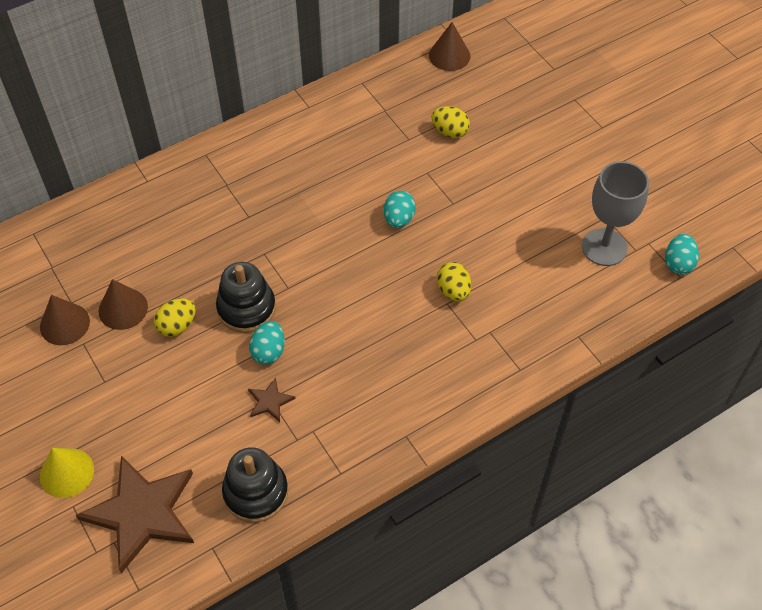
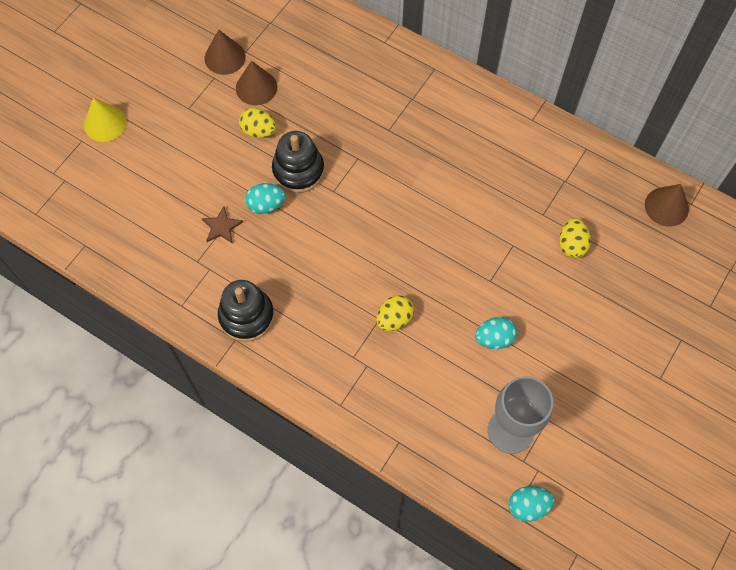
camera: 65 degrees right, 10 degrees up
brown star [76,456,194,574] -> none
black stacking toy [222,447,288,523] -> black stacking toy moved to [218,280,274,342]
turquoise egg [384,191,416,228] -> turquoise egg moved to [475,317,517,349]

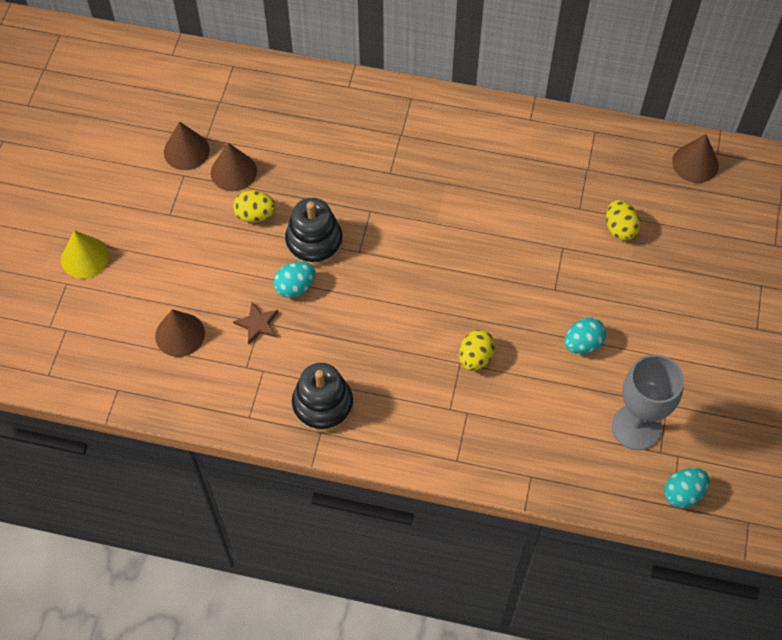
camera: 20 degrees left, 5 degrees down
none -> brown cone [155,309,205,357]

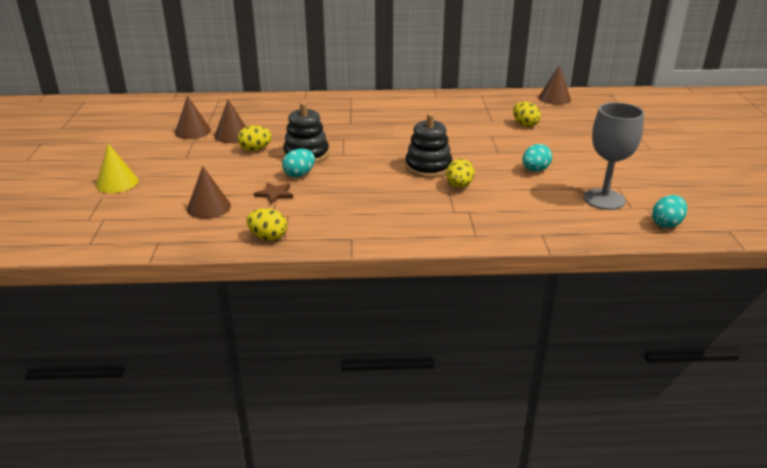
camera: 15 degrees left, 30 degrees down
black stacking toy [292,363,353,433] -> black stacking toy moved to [405,113,452,178]
none -> yellow egg [246,208,287,241]

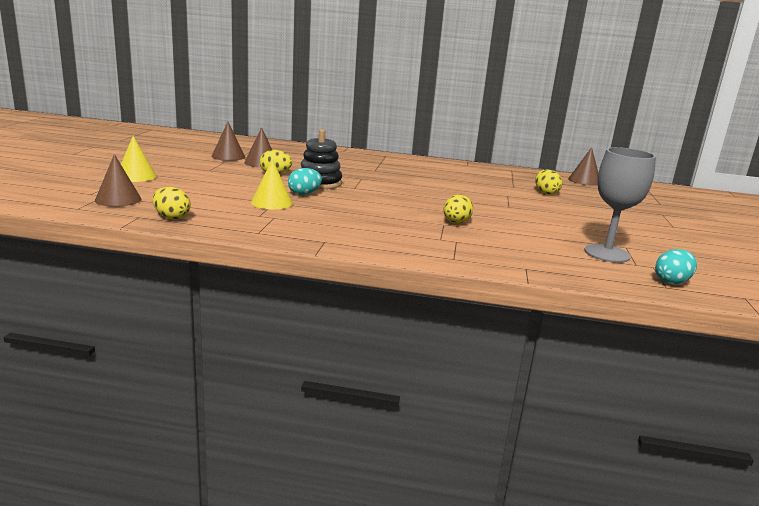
camera: 10 degrees right, 10 degrees down
brown cone [187,166,231,219] -> brown cone moved to [95,154,141,207]
yellow egg [246,208,287,241] -> yellow egg moved to [153,187,191,219]
brown star [254,182,293,204] -> yellow cone [251,159,293,209]
black stacking toy [405,113,452,178] -> none
turquoise egg [522,144,552,172] -> none

